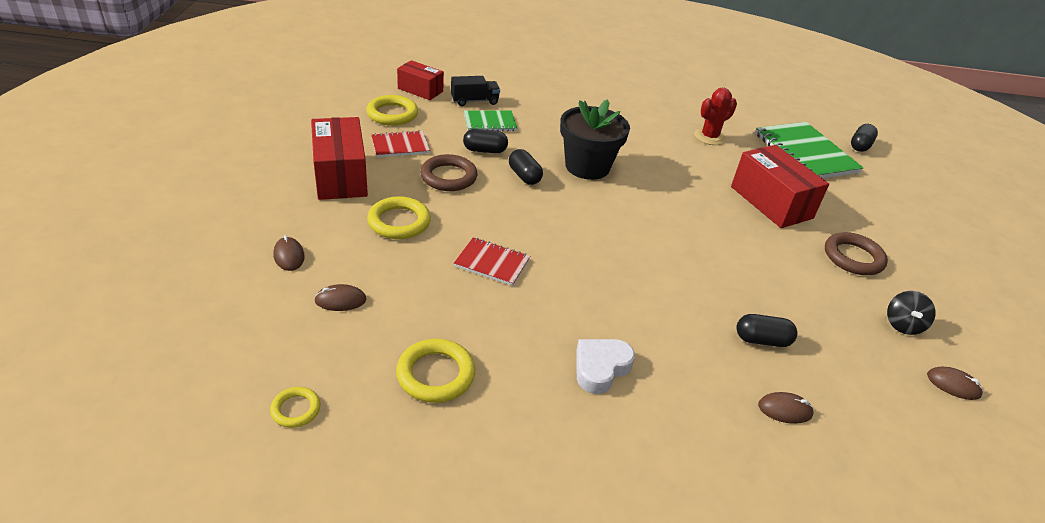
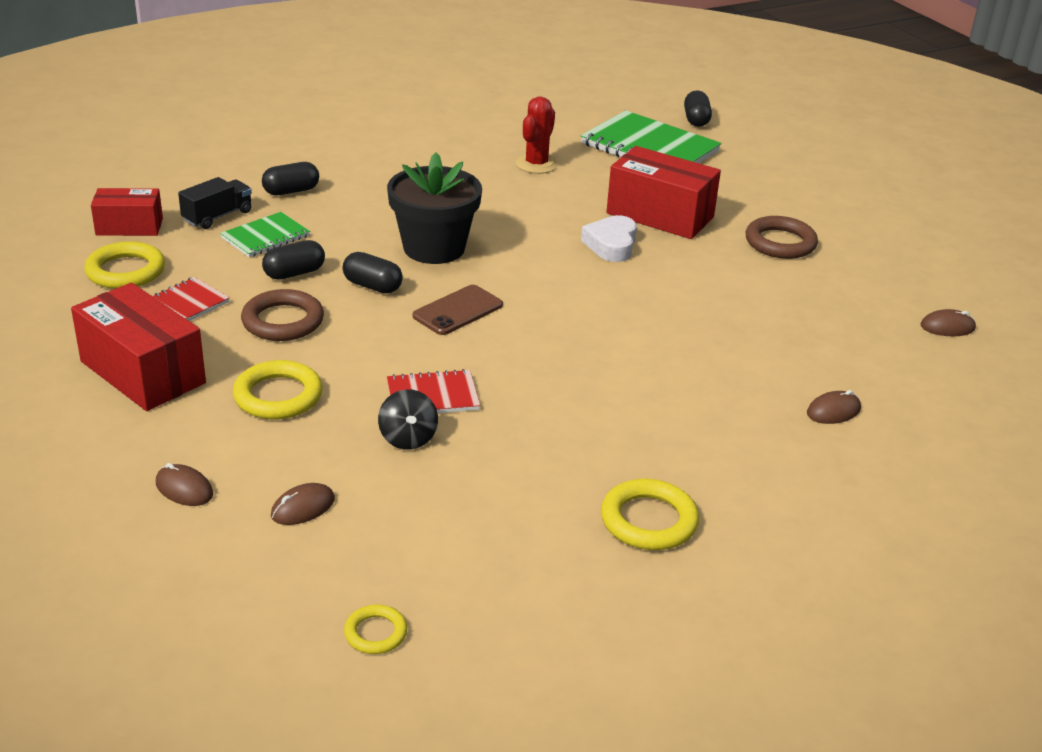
camera: 30 degrees left, 5 degrees down
yellow ring [396,339,475,403] -> yellow ring moved to [601,479,699,550]
white heart [576,339,635,394] -> white heart moved to [581,215,637,262]
black capsule [736,314,797,347] -> black capsule moved to [262,162,319,195]
black spinning top [887,291,936,335] -> black spinning top moved to [378,389,438,450]
none -> brown phone [413,285,503,335]

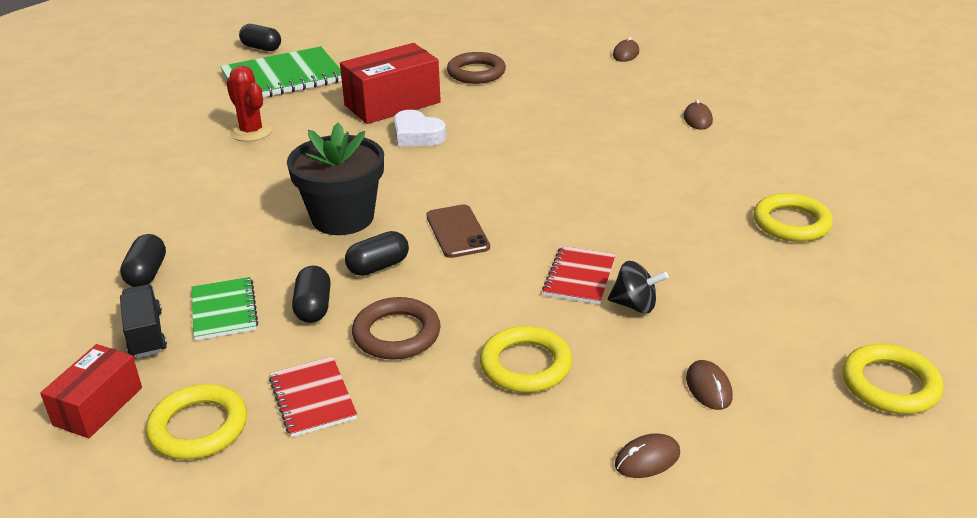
camera: 60 degrees left, 0 degrees up
red box [71,283,206,411] -> none
yellow ring [344,605,407,654] -> yellow ring [842,344,943,414], size x1.74

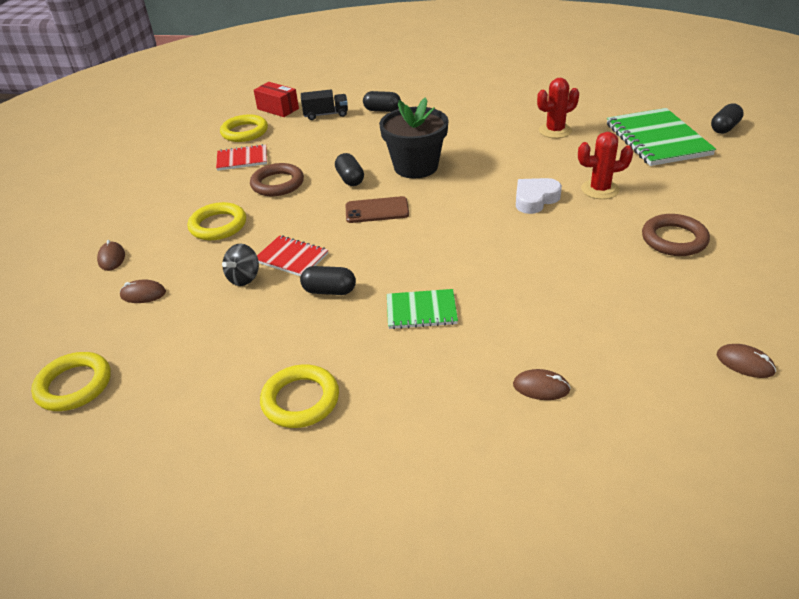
camera: 105 degrees right, 5 degrees up
green notebook [192,277,258,341] -> green notebook moved to [387,289,458,329]
black capsule [292,266,331,323] -> black capsule moved to [300,266,356,295]
red box [340,43,441,124] -> red cactus [578,132,633,199]

